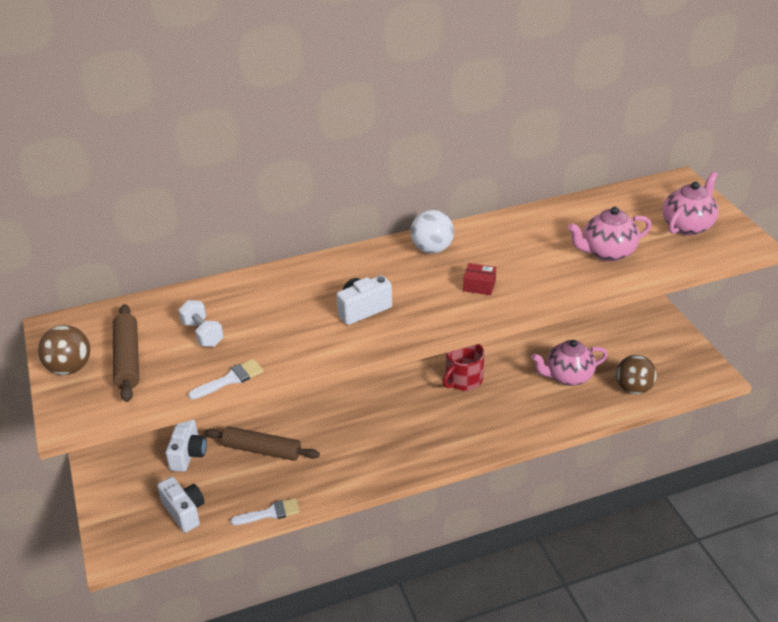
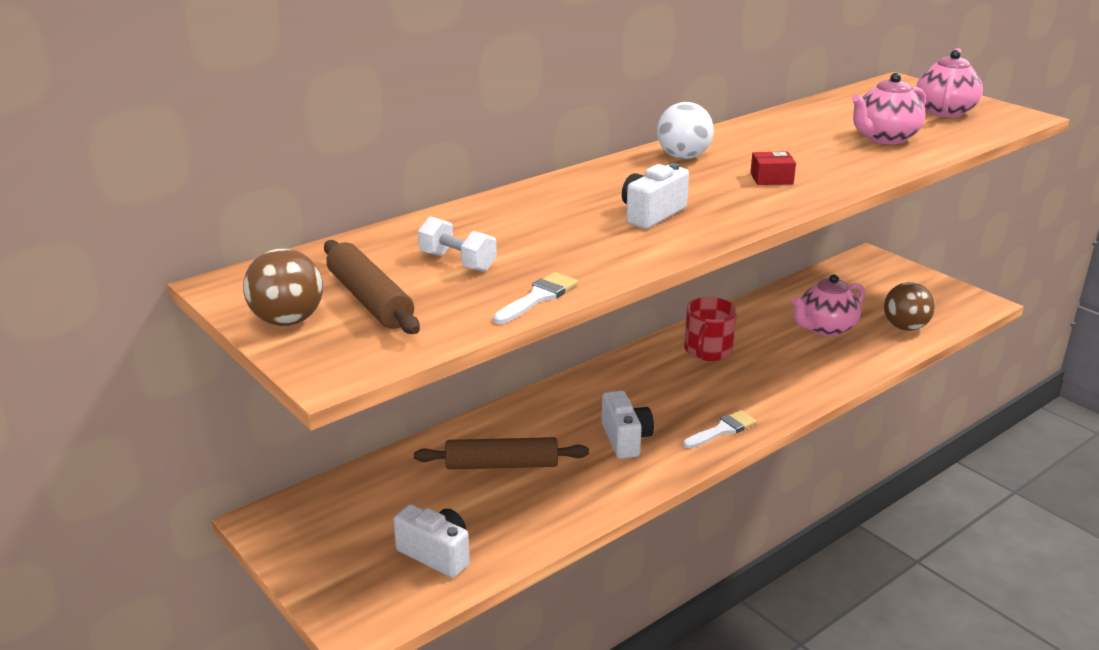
camera: 20 degrees left, 10 degrees down
white camera [165,420,207,472] -> white camera moved to [601,391,654,459]
white brush [230,498,300,525] -> white brush moved to [683,410,757,448]

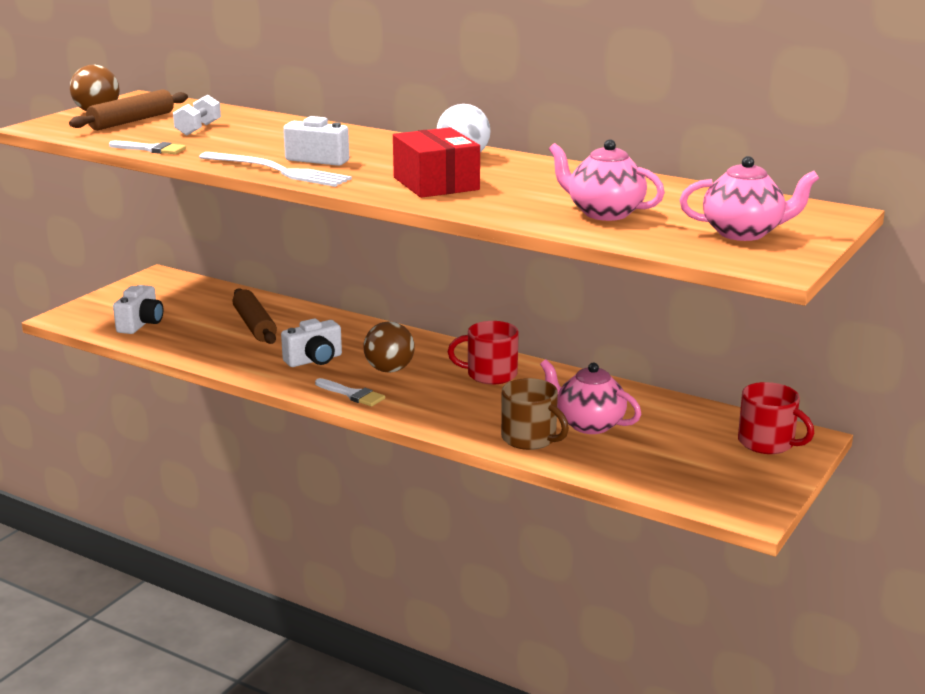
camera: 70 degrees right, 5 degrees down
red box [750,152,796,185] -> red box [393,127,480,198], size x2.05
brown ball [884,282,935,331] -> brown ball moved to [363,321,415,373]
none -> white fork [199,152,352,187]
none -> brown mug [501,378,569,450]
none -> red mug [738,382,814,454]

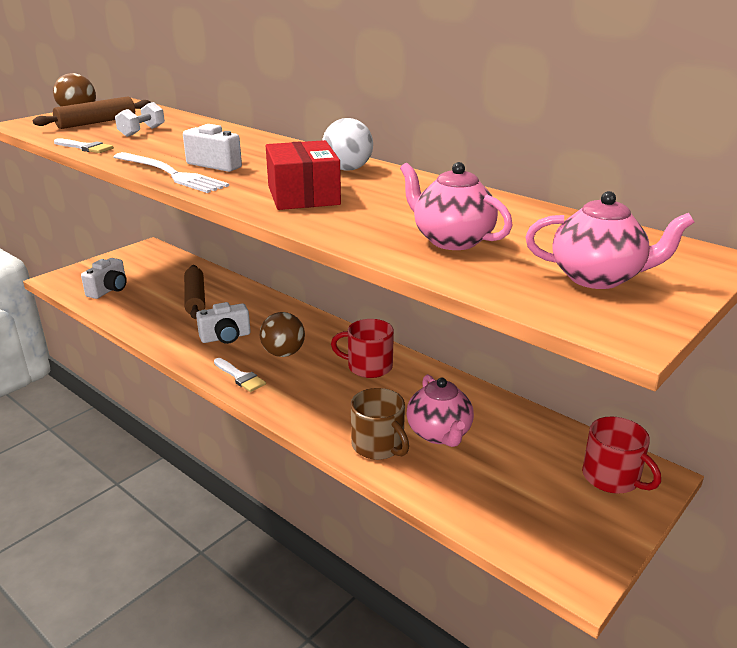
camera: 10 degrees right, 5 degrees up
pink teapot [540,359,641,434] -> pink teapot turned 150 degrees counterclockwise [406,374,474,447]

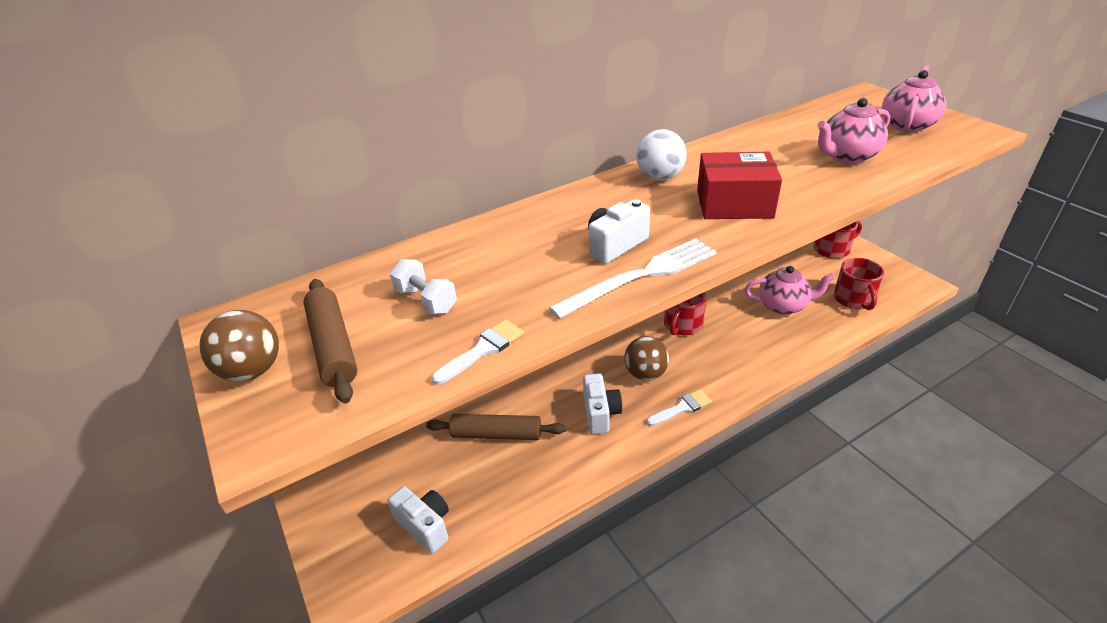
camera: 70 degrees left, 10 degrees up
brown mug [351,388,409,460] -> none
none -> red mug [834,258,884,310]

